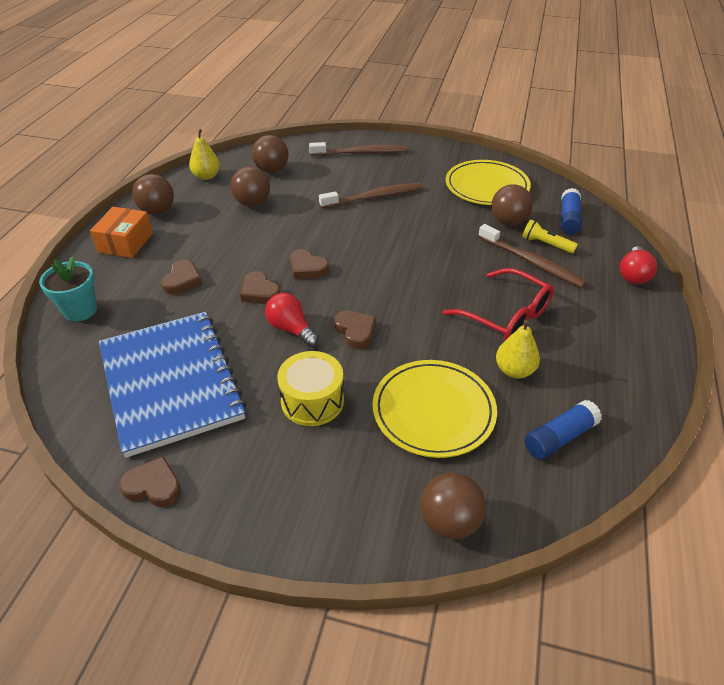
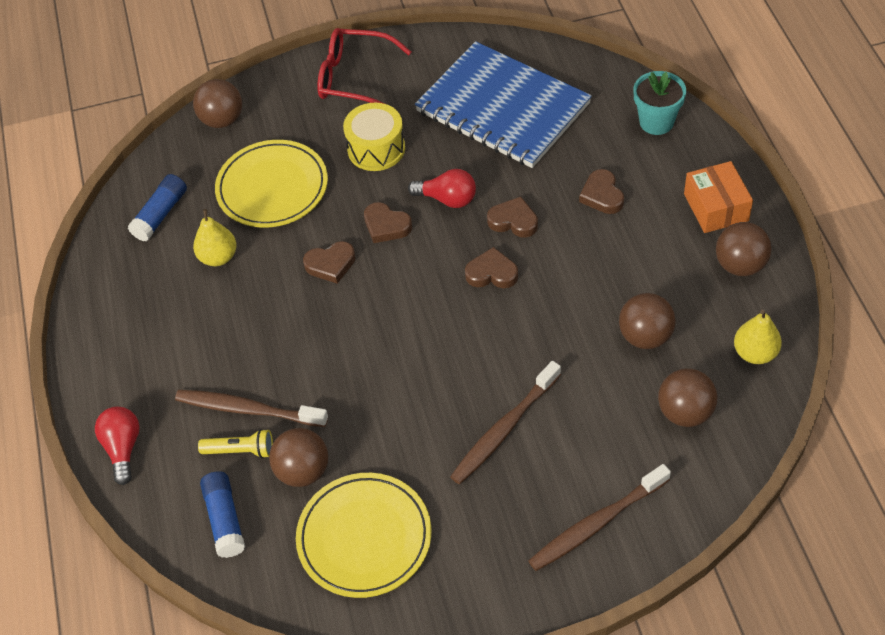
camera: 155 degrees right, 10 degrees up
brown heart [119,456,181,507] -> brown heart moved to [303,241,355,284]
red glasses [443,268,554,340] -> red glasses moved to [317,28,411,108]

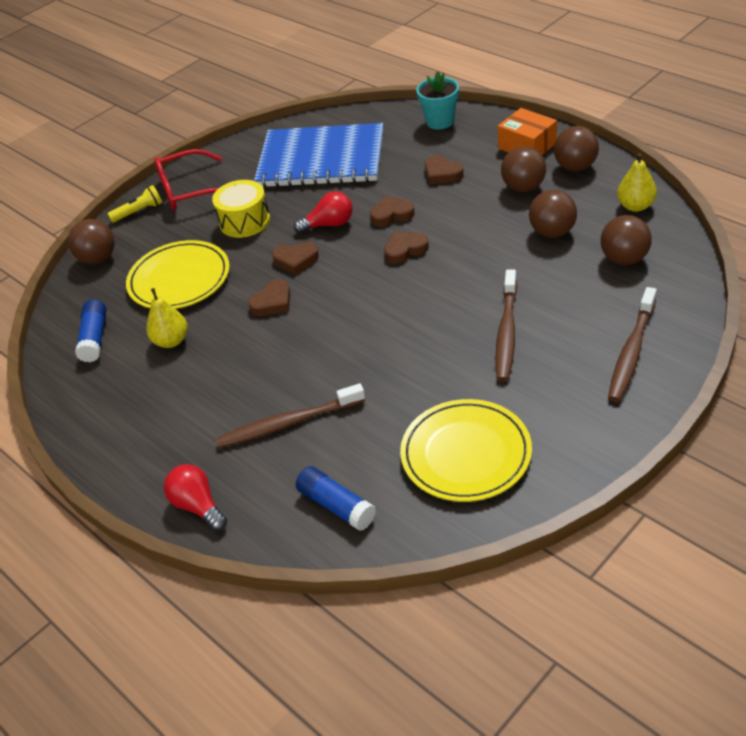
camera: 30 degrees left, 10 degrees down
yellow flashlight [198,429,273,458] -> yellow flashlight moved to [107,185,162,223]
brown ball [269,428,328,487] -> brown ball moved to [501,146,546,192]

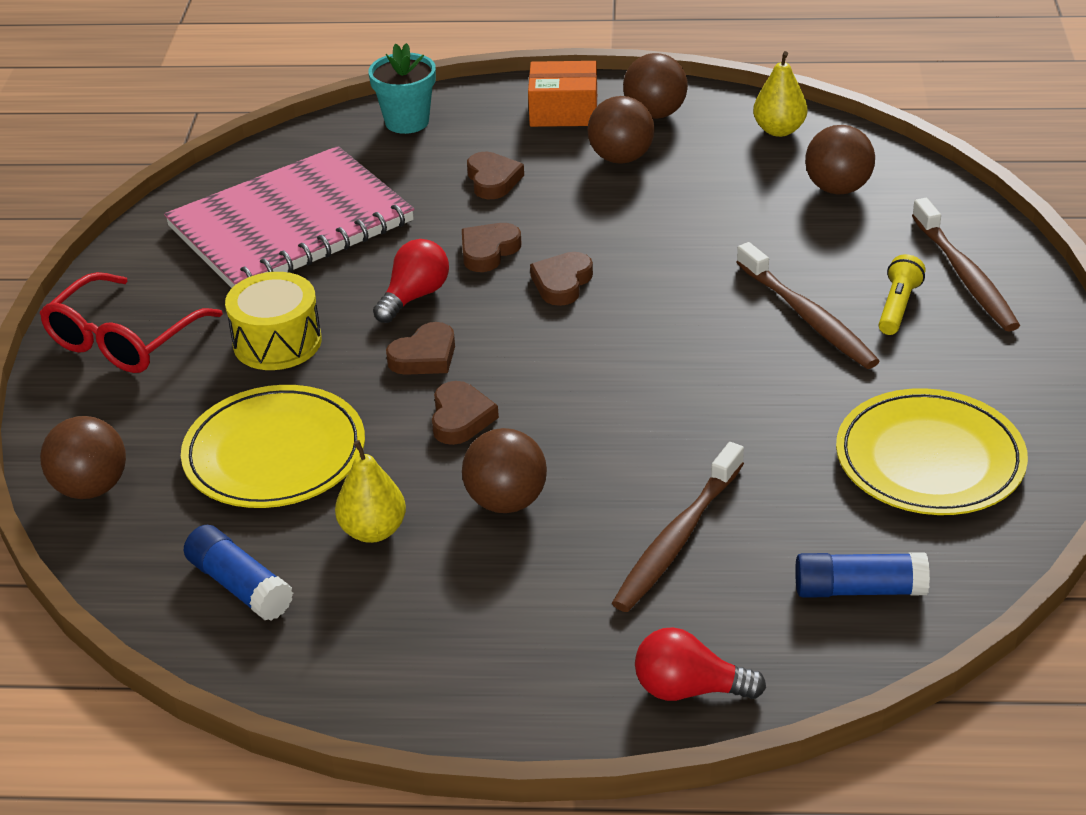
camera: 45 degrees left, 5 degrees down
yellow flashlight [107,185,162,223] -> yellow flashlight moved to [879,254,925,335]
blue notebook [254,123,383,188] -> pink notebook [164,146,414,288]
brown heart [425,155,464,184] -> brown heart turned 105 degrees counterclockwise [467,152,524,199]
brown ball [529,190,577,238] -> brown ball moved to [462,428,547,513]

